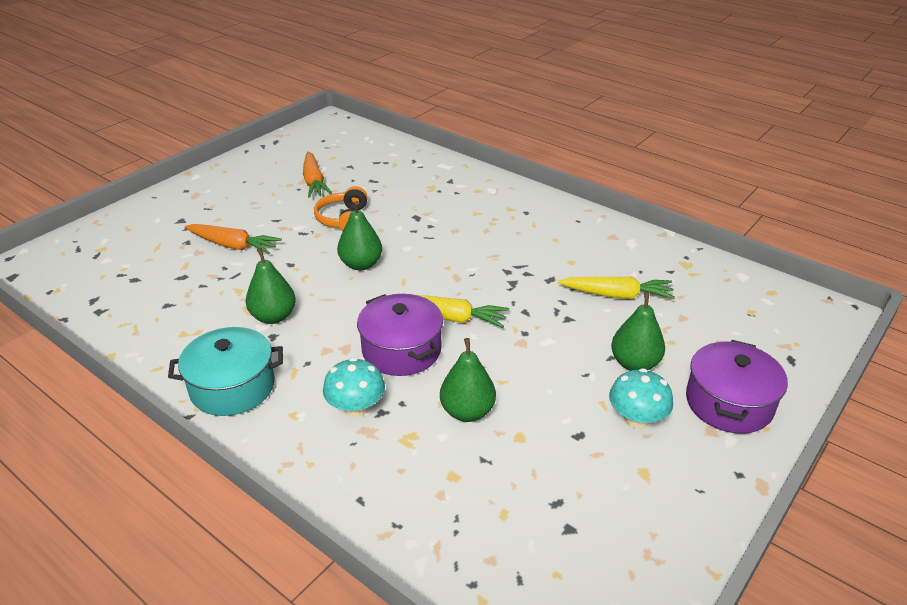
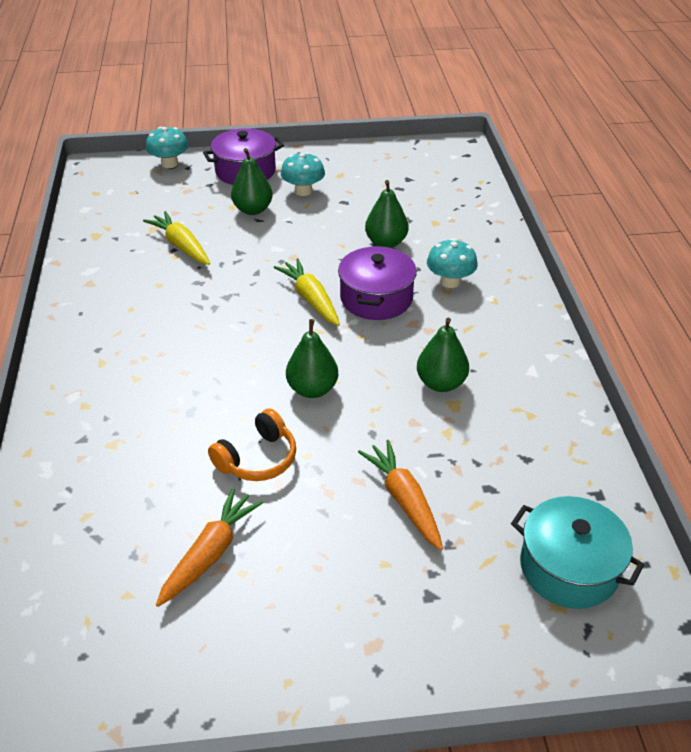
camera: 135 degrees left, 5 degrees up
turquoise pot [168,327,283,416] -> turquoise pot moved to [511,496,644,609]
none -> turquoise mushroom [146,127,189,168]

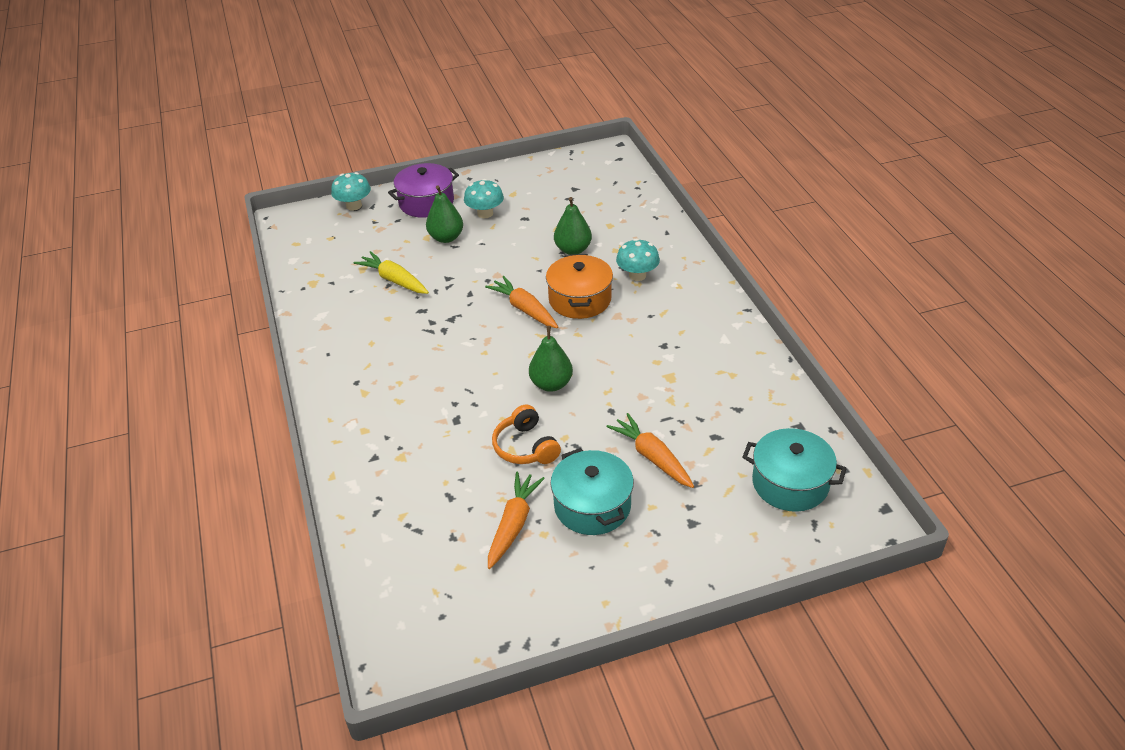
camera: 10 degrees left, 0 degrees up
orange headphones [208,408,296,481] -> orange headphones turned 120 degrees clockwise [492,404,561,464]
yellow carrot [274,258,340,326] -> orange carrot [485,276,558,328]
purple pot [338,246,417,320] -> orange pot [546,254,613,319]
green pear [417,318,469,392] -> none
none -> turquoise pot [550,448,634,535]

